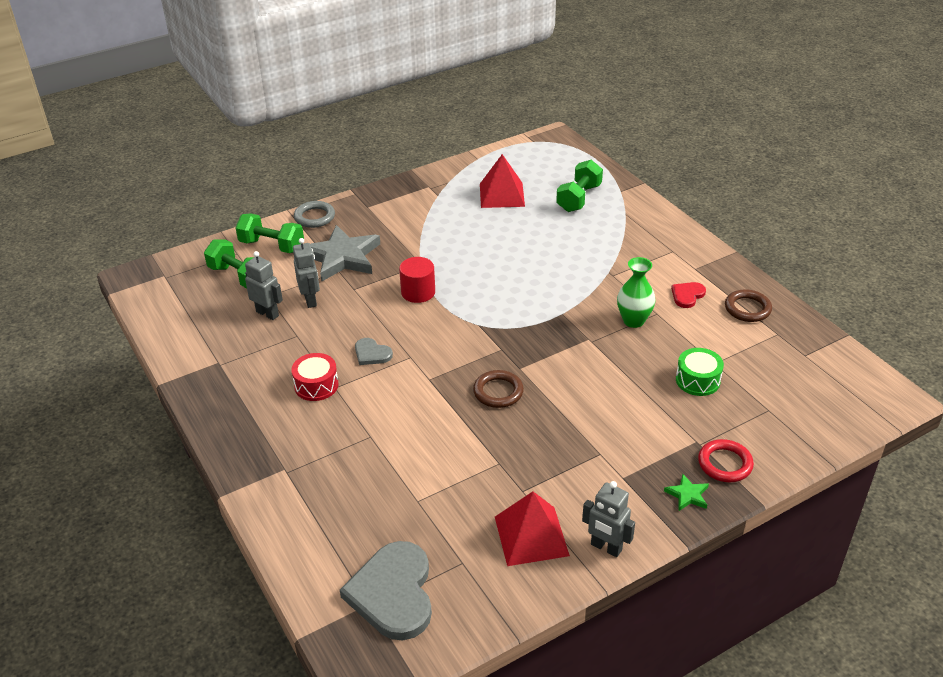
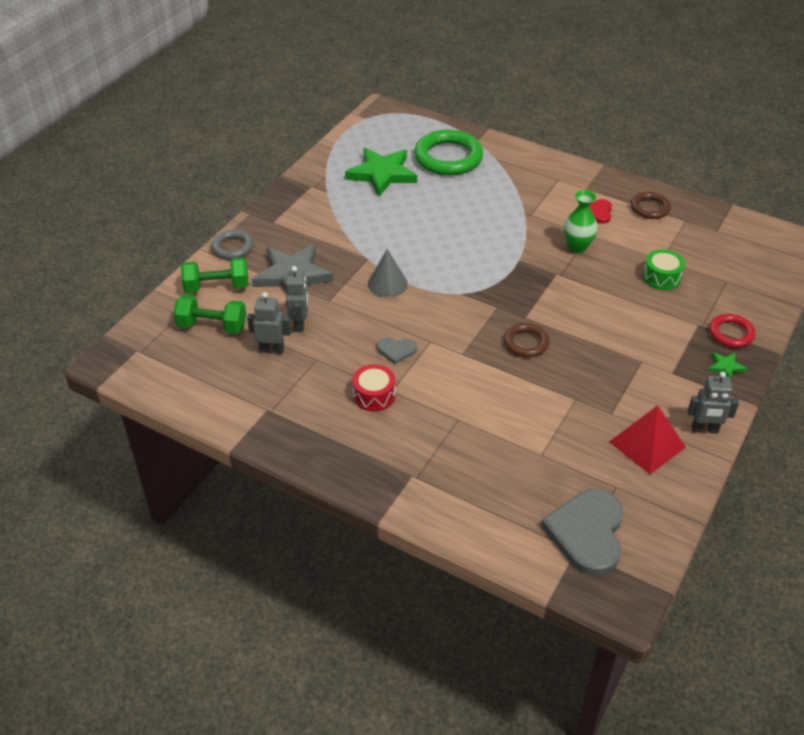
camera: 30 degrees left, 5 degrees up
grey robot [293,238,320,308] -> grey robot turned 45 degrees clockwise [286,266,308,332]
grey heart [340,541,432,640] -> grey heart turned 45 degrees clockwise [541,489,623,576]
red cylinder [399,257,435,303] -> grey cone [368,249,408,297]
red pyramid [480,154,525,208] -> green star [345,148,417,197]
green dumbbell [556,160,603,212] -> green ring [414,130,483,175]

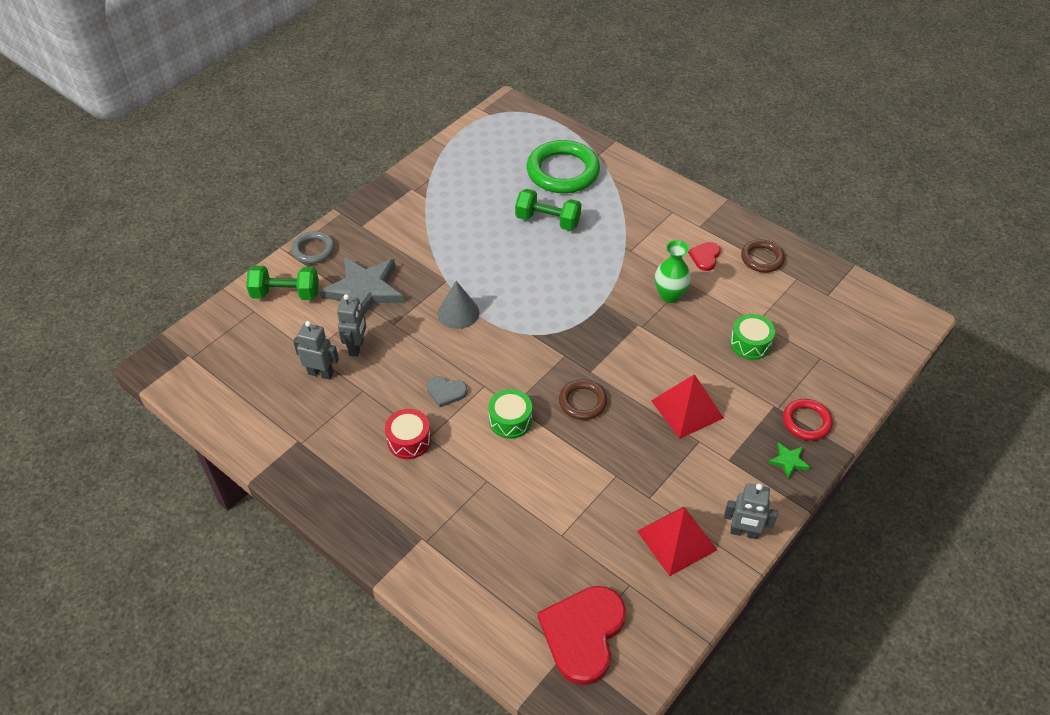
camera: 10 degrees right, 5 degrees up
green dumbbell [173,295,246,334] -> green dumbbell moved to [515,189,581,231]
green star [345,148,417,197] -> none
grey heart [541,489,623,576] -> red heart [538,586,626,685]
none -> green drum [488,389,532,439]
none -> red pyramid [651,374,724,439]

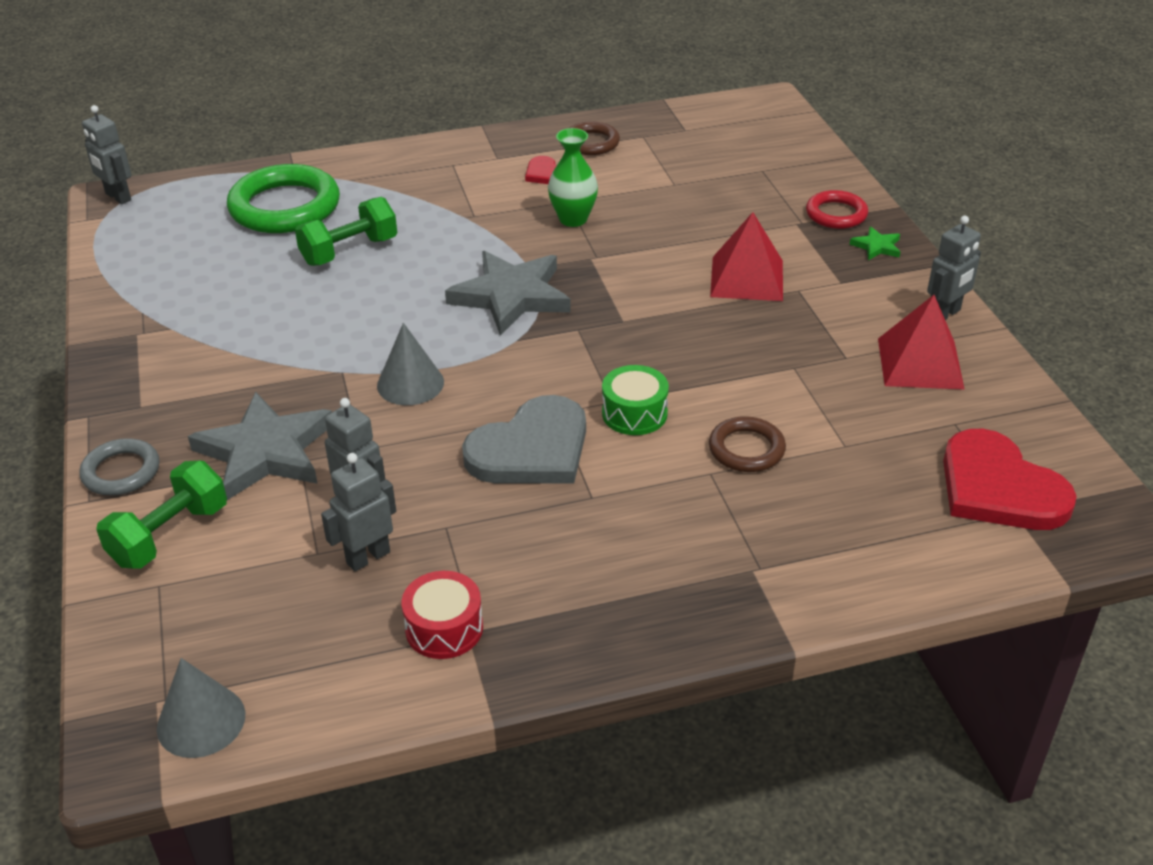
camera: 55 degrees left, 10 degrees down
red drum [385,409,431,459] -> red drum moved to [401,571,483,659]
grey heart [427,376,467,407] -> grey heart [462,395,586,484], size x2.08
brown ring [559,379,607,420] -> brown ring moved to [709,416,786,472]
green drum [730,314,775,360] -> none
none -> grey robot [82,105,132,204]
none -> grey cone [157,658,245,758]
none -> grey star [445,251,571,336]

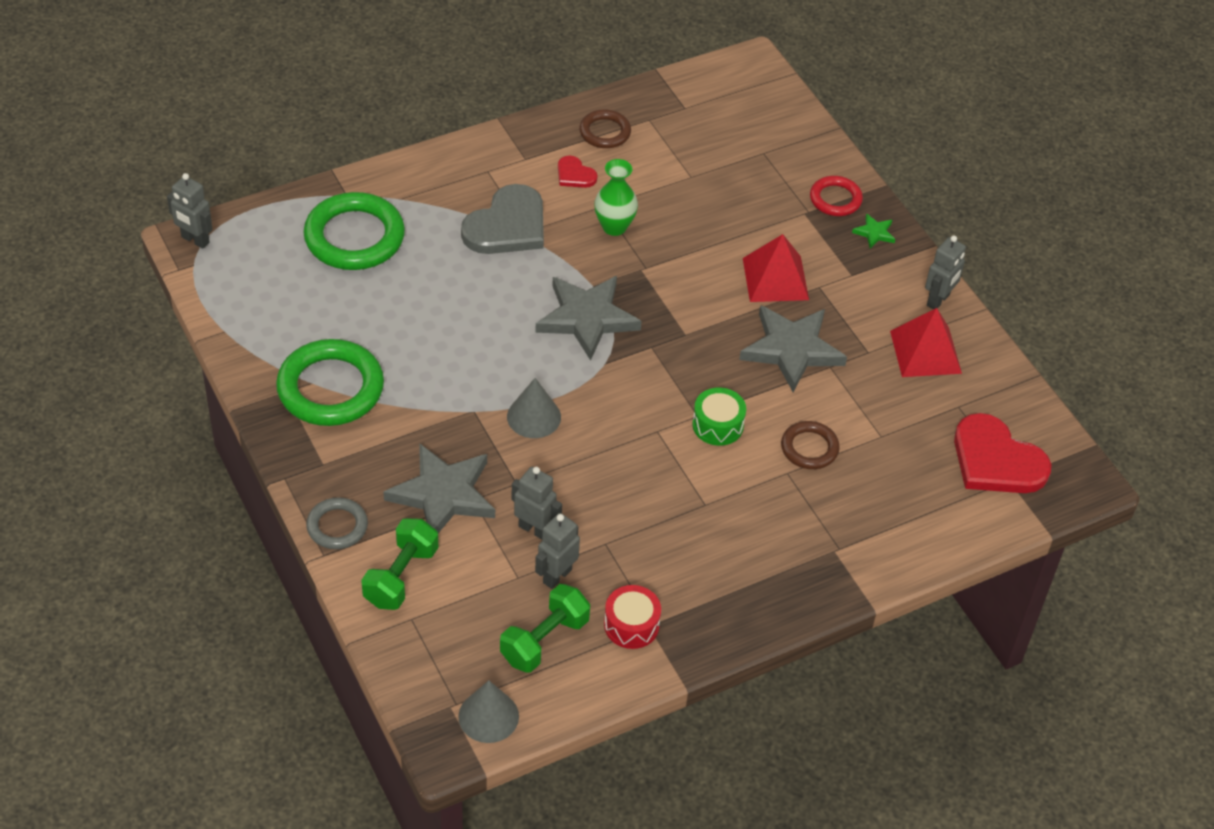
camera: 15 degrees left, 10 degrees up
green dumbbell [295,197,397,266] -> green dumbbell moved to [500,584,590,673]
grey heart [462,395,586,484] -> grey heart moved to [461,184,544,254]
none -> green ring [276,339,384,426]
none -> grey star [739,305,847,392]

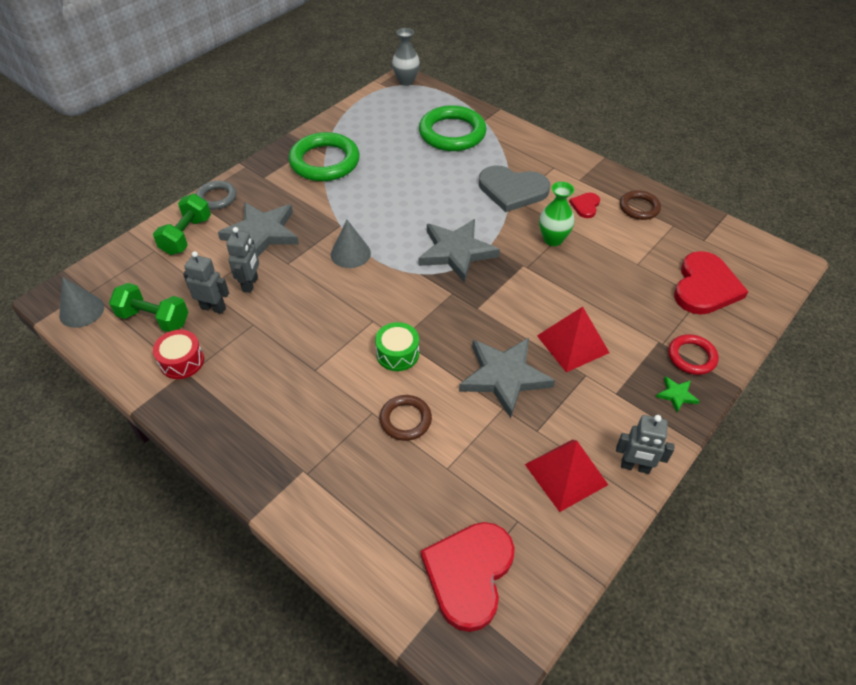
camera: 70 degrees right, 0 degrees up
grey robot [167,173,213,249] -> grey vase [392,28,420,86]
green dumbbell [361,518,438,610] -> green dumbbell turned 75 degrees counterclockwise [153,194,211,255]
none -> red heart [674,251,749,315]

